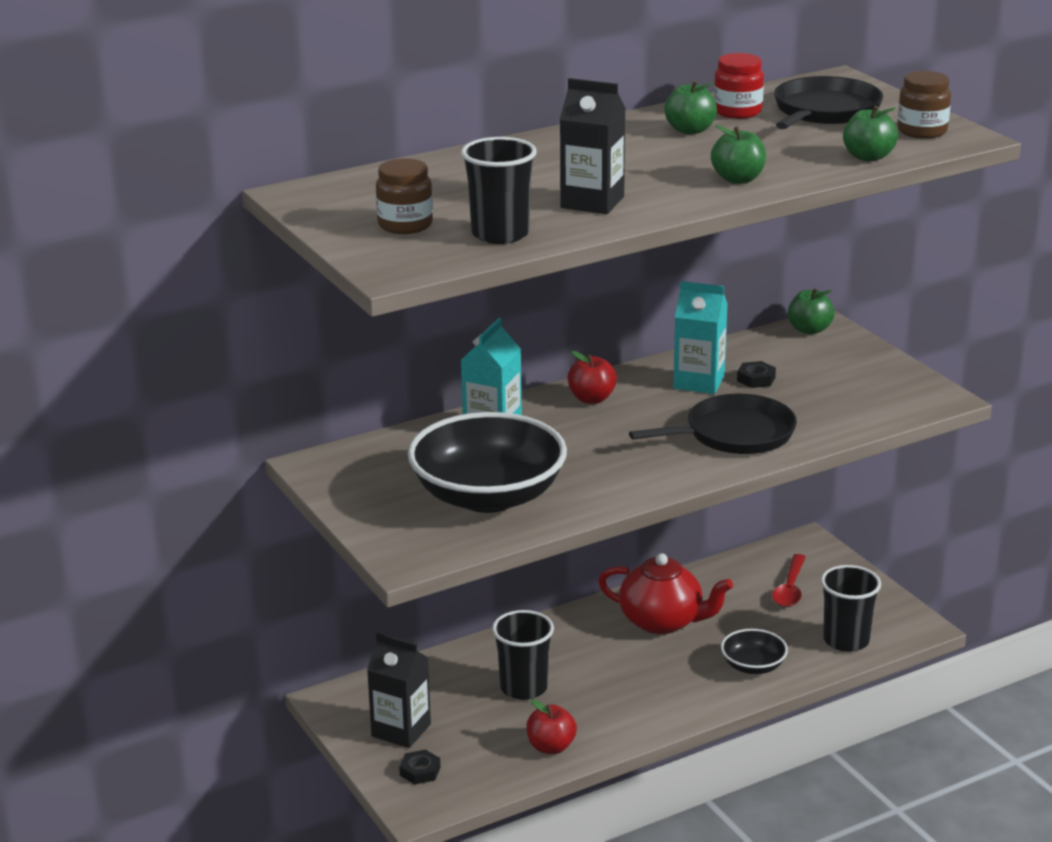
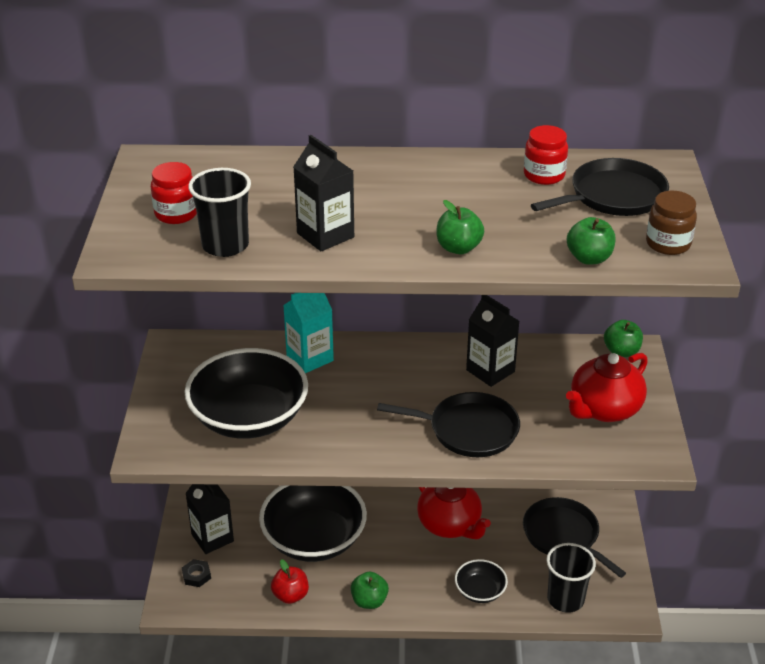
camera: 30 degrees right, 10 degrees up
brown jar [376,158,433,234] -> red jar [151,162,197,224]
black cup [492,610,554,700] -> black bowl [259,485,367,562]
red apple [567,351,617,404] -> none
green apple [664,80,717,135] -> green apple moved to [351,572,389,609]
turquoise carton [673,281,728,394] -> black carton [466,295,519,387]
black nut [737,361,776,388] -> none
red spoon [772,554,806,607] -> black pan [523,497,626,578]
none -> red teapot [566,353,648,422]

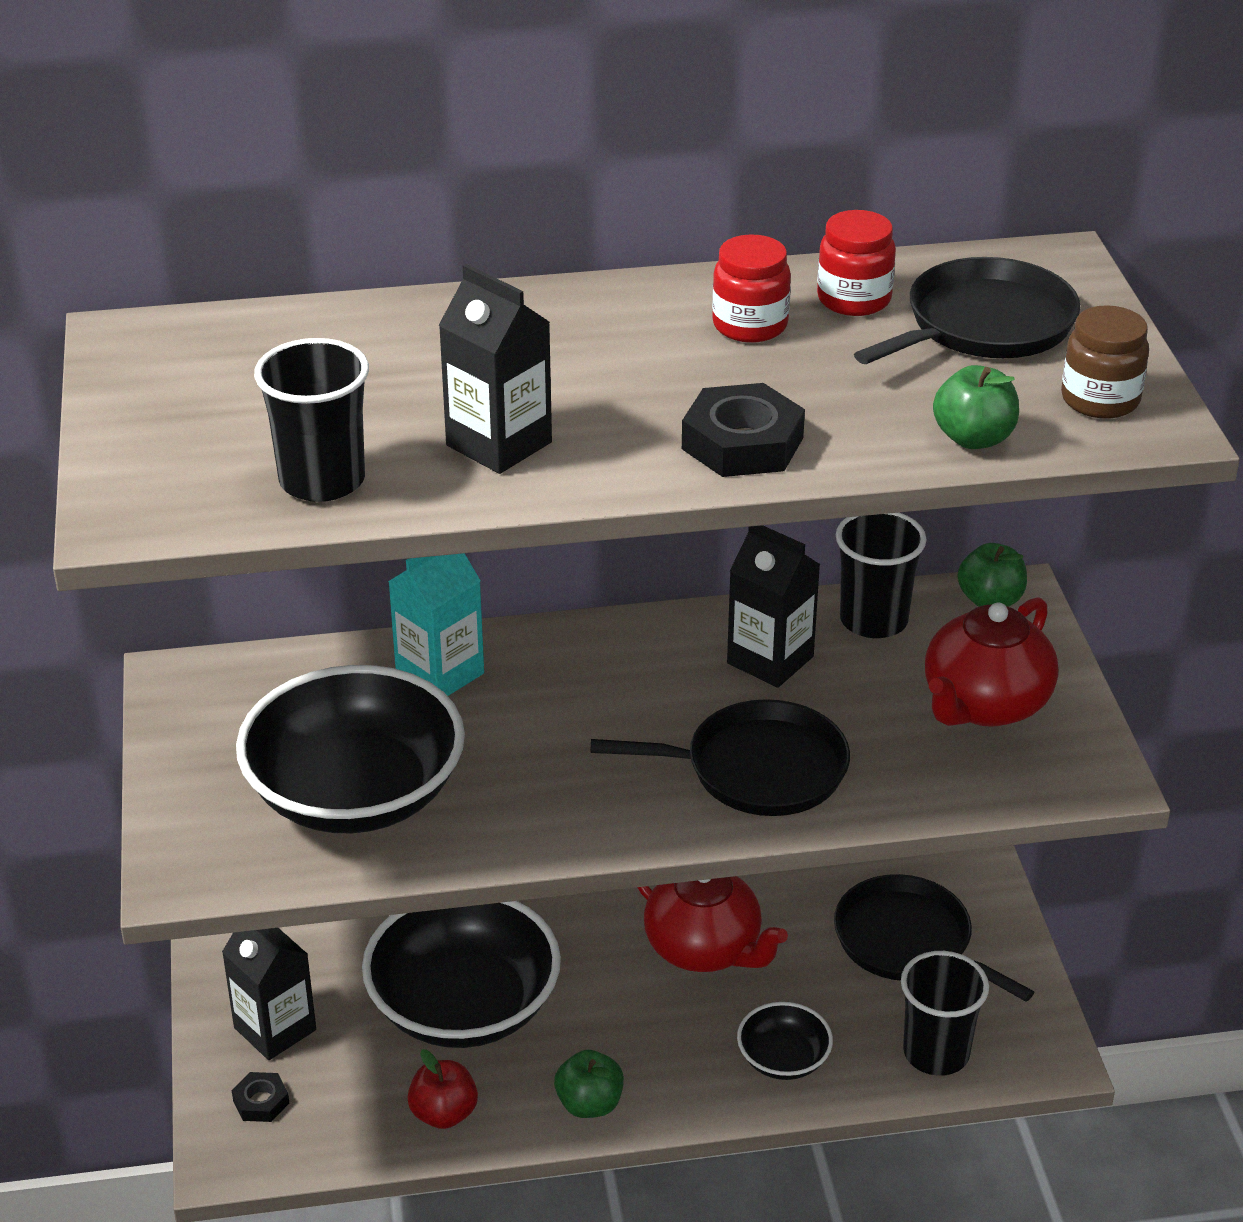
camera: 10 degrees left, 0 degrees up
red jar [151,162,197,224] -> red jar moved to [712,234,791,343]
green apple [436,200,484,254] -> black nut [682,383,805,477]
none -> black cup [836,513,927,638]

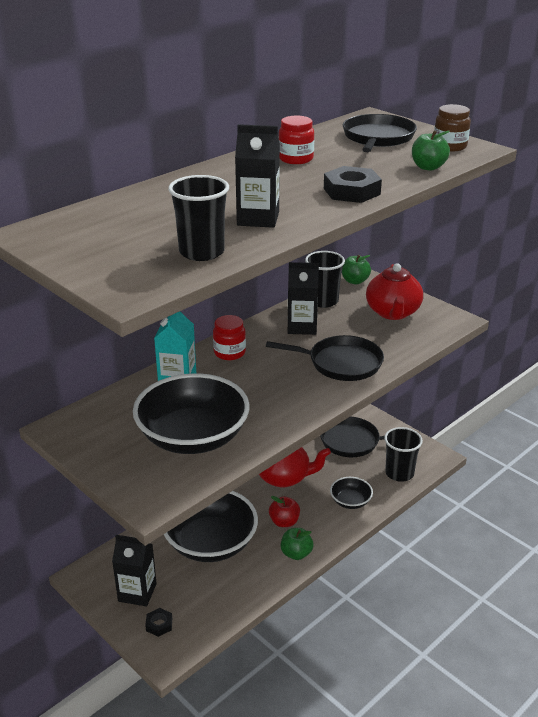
camera: 35 degrees left, 5 degrees down
red apple [407,1049,478,1129] -> red apple moved to [269,496,300,527]
black pan [591,699,850,816] -> black pan turned 45 degrees clockwise [266,335,384,381]
red jar [817,210,896,316] -> red jar moved to [213,315,246,360]

